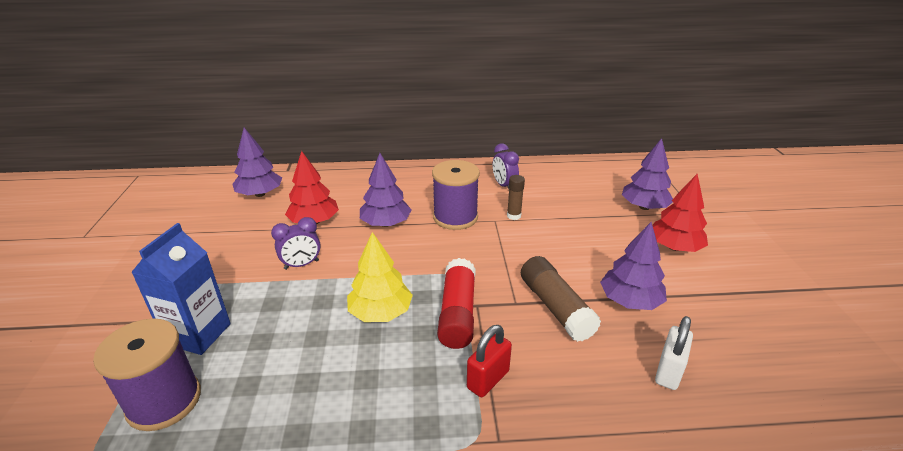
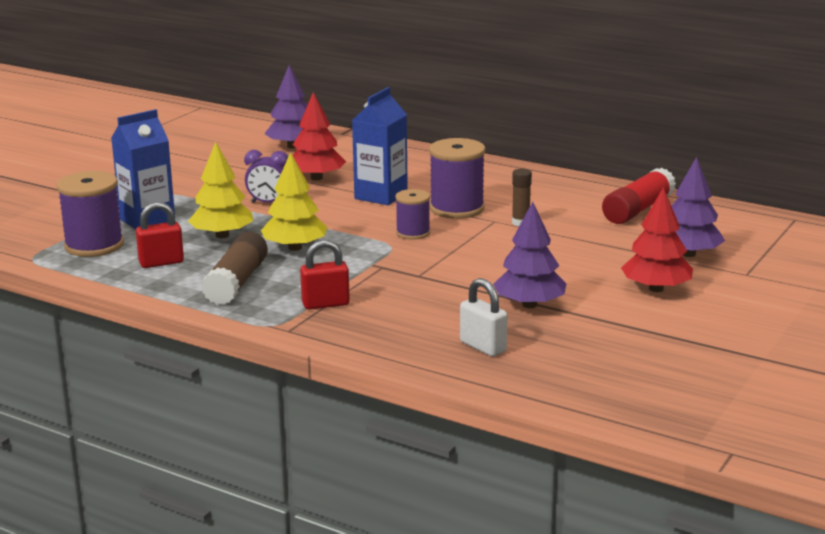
camera: 35 degrees right, 10 degrees down
purple tree [360,153,411,227] -> blue carton [352,87,408,205]
red glue stick [437,258,476,349] -> red glue stick moved to [602,168,676,224]
purple clock [493,143,519,189] -> none
brown glue stick [521,256,601,342] -> brown glue stick moved to [201,231,268,305]
white padlock [655,316,693,390] -> white padlock turned 75 degrees clockwise [460,278,508,357]
none -> red padlock [136,202,184,268]
none -> yellow tree [188,142,253,238]
none -> purple spool [395,189,430,240]

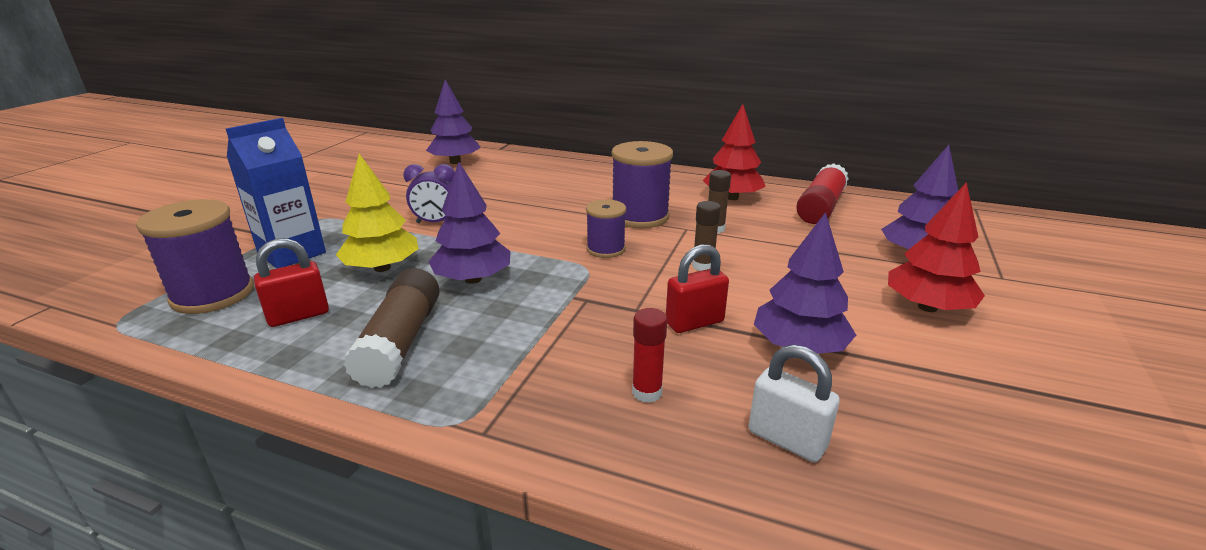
camera: 10 degrees left, 5 degrees up
yellow tree [261,152,327,251] -> purple tree [429,162,511,284]
red tree [293,92,346,180] -> red tree moved to [702,104,766,200]
red padlock [300,240,350,310] -> red padlock moved to [666,244,729,333]
blue carton [352,87,408,205] -> none
none -> red glue stick [632,308,667,403]
none -> brown glue stick [692,201,721,271]

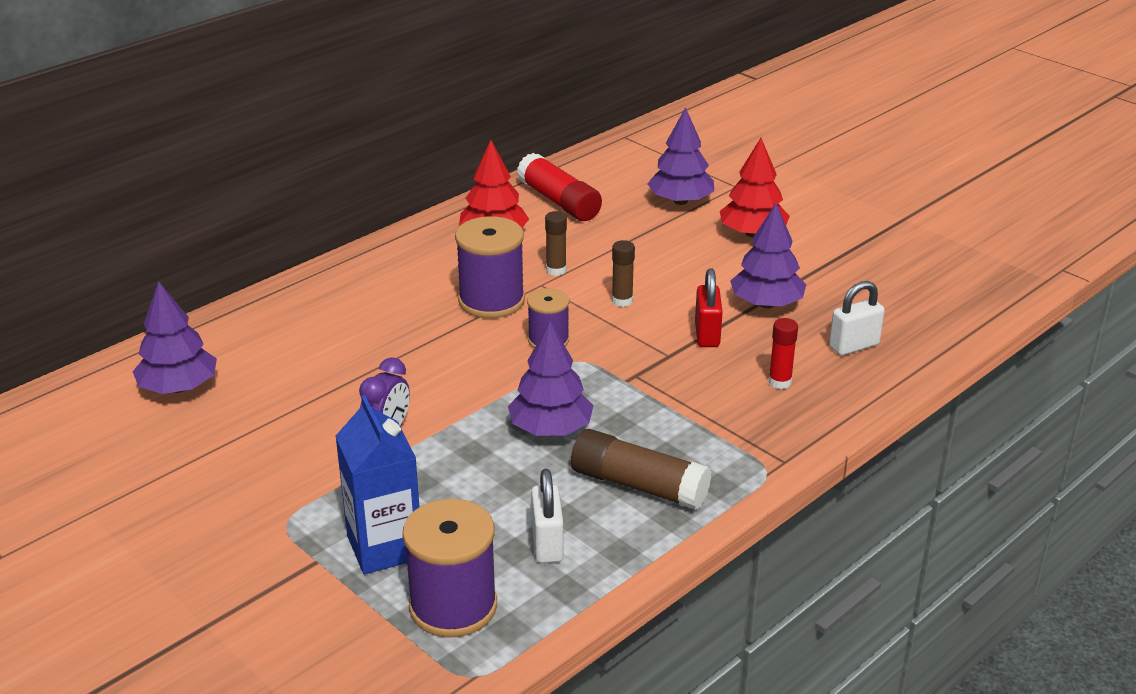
camera: 65 degrees left, 5 degrees up
red padlock [254,238,329,327] -> white padlock [531,469,564,563]
yellow tree [336,154,419,272] -> none

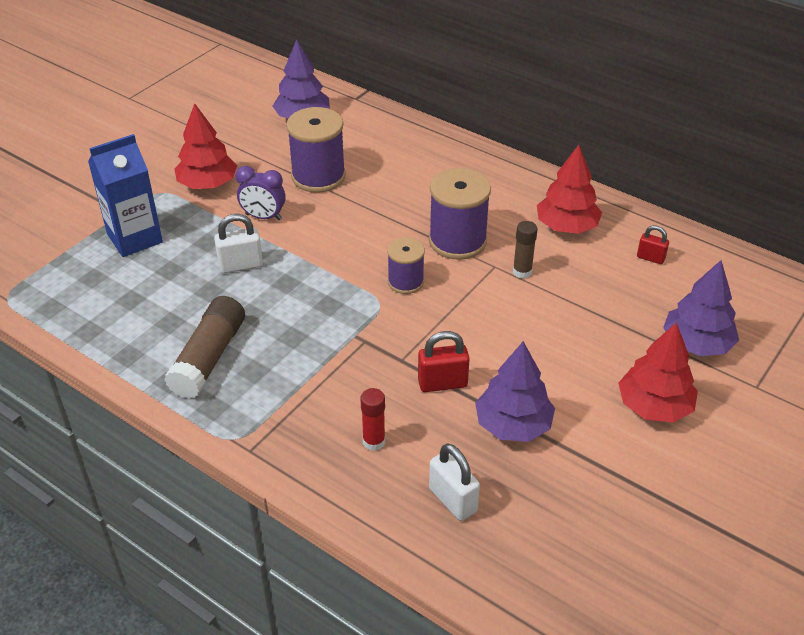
camera: 80 degrees right, 10 degrees up
purple spool [403,499,497,638] -> purple spool moved to [286,107,346,193]
purple tree [508,321,594,436] -> none
red glue stick [517,153,602,221] -> red padlock [637,225,669,264]
white padlock [531,469,564,563] -> white padlock moved to [214,214,263,273]
brown glue stick [612,240,635,307] -> none
none -> red tree [175,103,237,189]

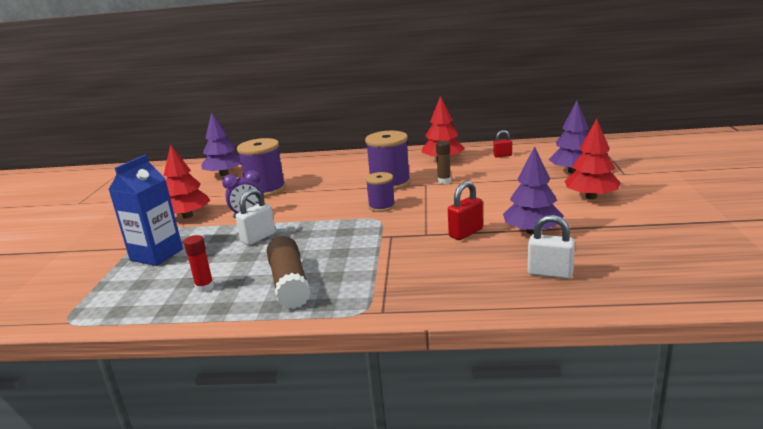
camera: 30 degrees left, 20 degrees down
red glue stick [360,388,385,451] -> red glue stick moved to [184,235,214,292]

